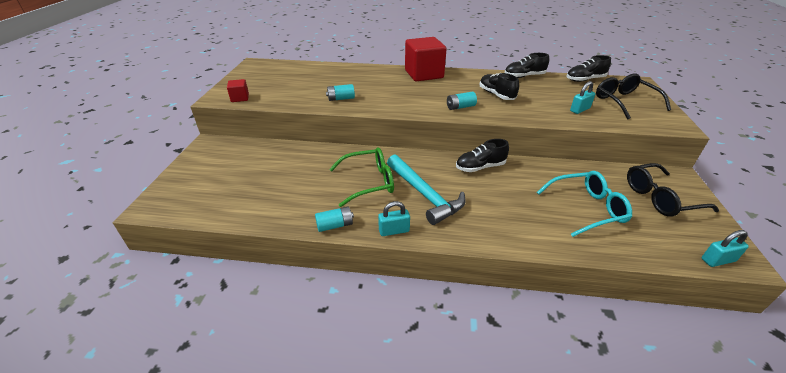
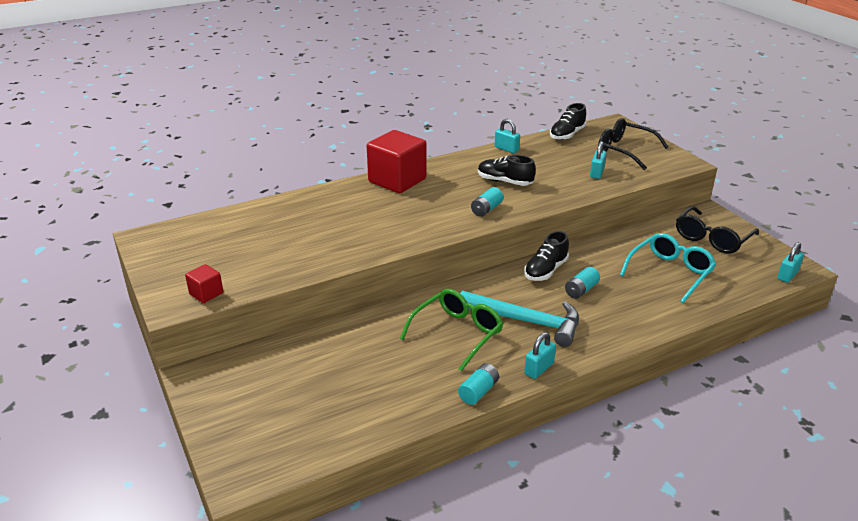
camera: 35 degrees left, 5 degrees down
turquoise battery [326,84,355,101] -> turquoise battery moved to [565,267,600,299]
black shoe [505,53,549,78] -> turquoise padlock [495,119,520,153]

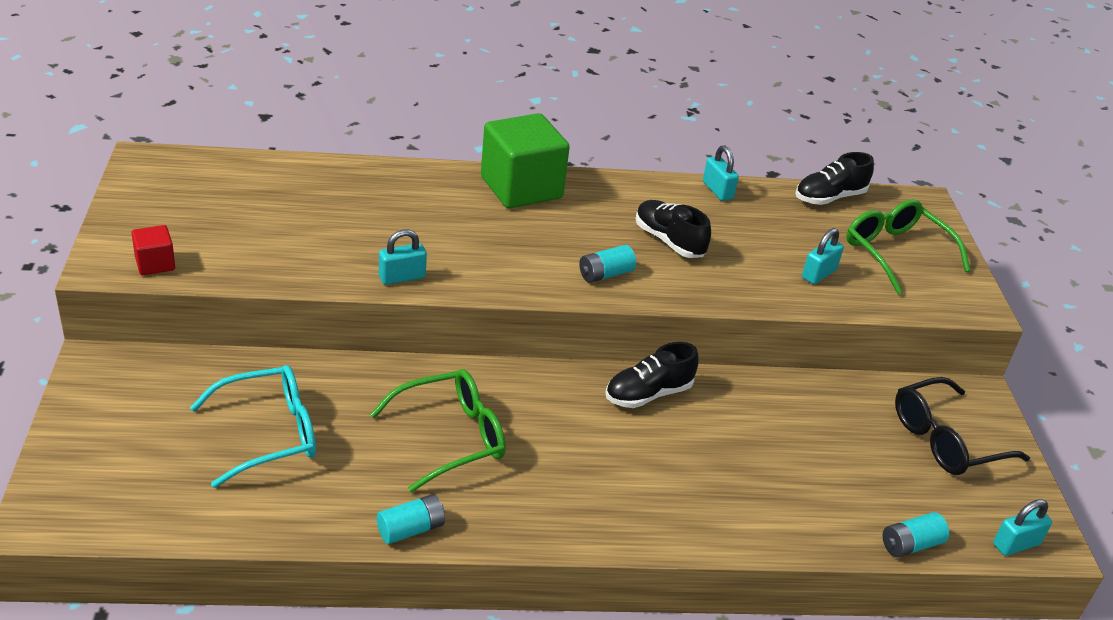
camera: 20 degrees right, 5 degrees up
red cube [367,130,427,193] -> green cube [481,113,570,208]
turquoise hammer [460,291,579,347] -> none
turquoise padlock [524,332,556,379] -> turquoise padlock moved to [379,229,427,285]
turquoise battery [565,267,600,299] -> turquoise battery moved to [883,512,949,557]
black glasses [598,118,669,170] -> green glasses [846,199,971,294]
turquoise glasses [620,233,716,303] -> turquoise glasses moved to [190,365,316,488]

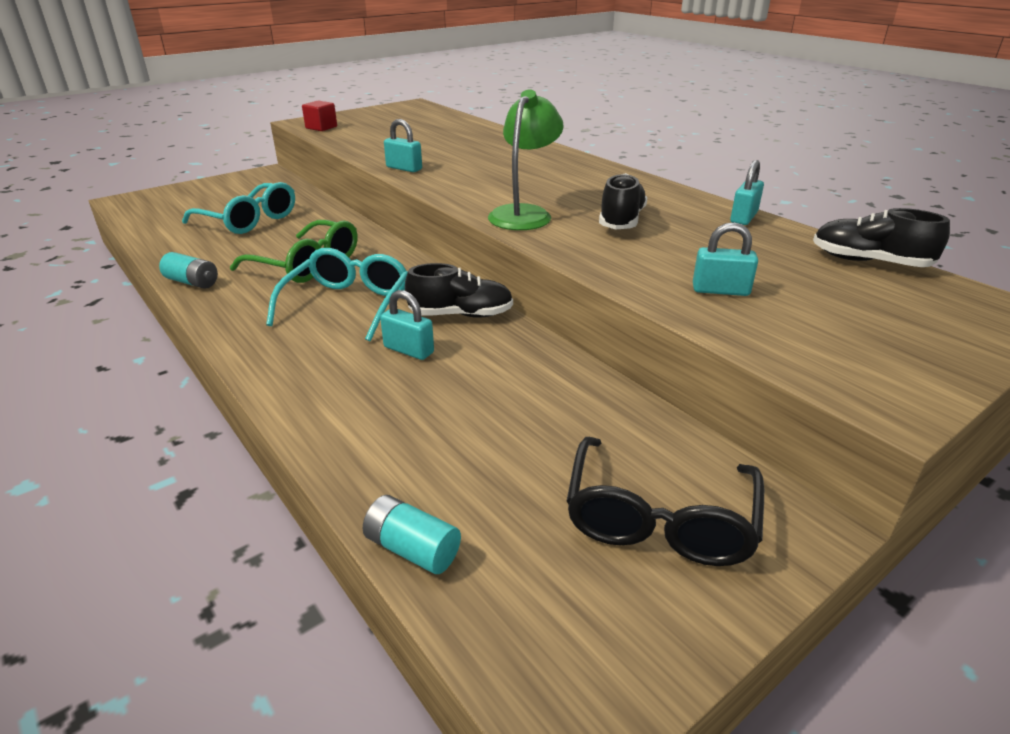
camera: 60 degrees right, 5 degrees down
green cube [481,113,570,208] -> none
turquoise battery [579,245,636,283] -> green lamp [488,89,563,230]
black shoe [606,342,699,408] -> black shoe turned 150 degrees clockwise [405,263,513,318]
green glasses [846,199,971,294] -> none
black glasses [895,377,1030,475] -> black glasses turned 105 degrees counterclockwise [567,437,764,566]
turquoise padlock [993,499,1052,556] -> turquoise padlock moved to [380,290,434,360]
none -> turquoise glasses [266,248,408,341]

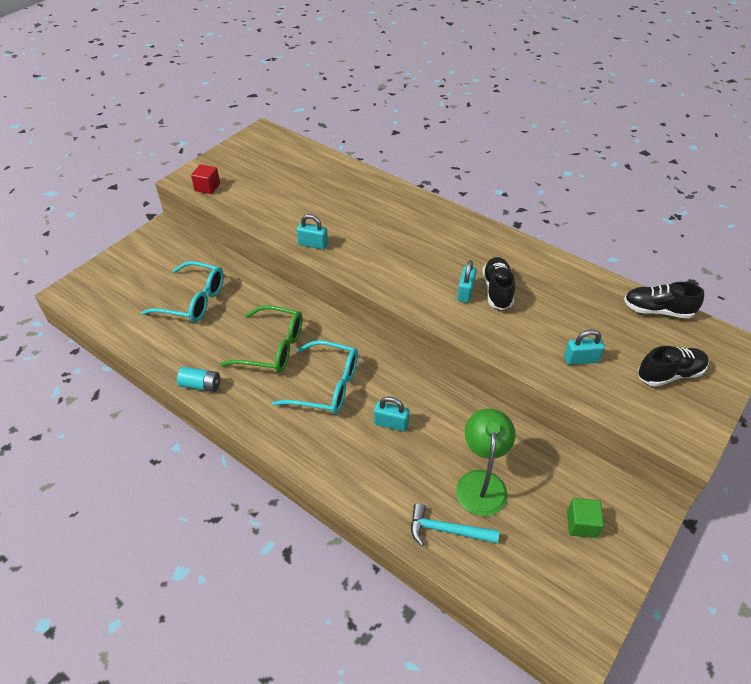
camera: 15 degrees left, 15 degrees up
turquoise glasses [266,248,408,341] -> turquoise glasses turned 105 degrees clockwise [272,340,358,414]
turquoise battery [363,495,461,574] -> none
black shoe [405,263,513,318] -> black shoe moved to [638,346,709,387]
green lamp [488,89,563,230] -> green lamp moved to [456,409,515,516]
black glasses [567,437,764,566] -> green cube [567,498,604,538]
turquoise padlock [730,160,764,225] -> turquoise padlock moved to [457,260,477,303]
none -> turquoise hammer [411,503,499,546]

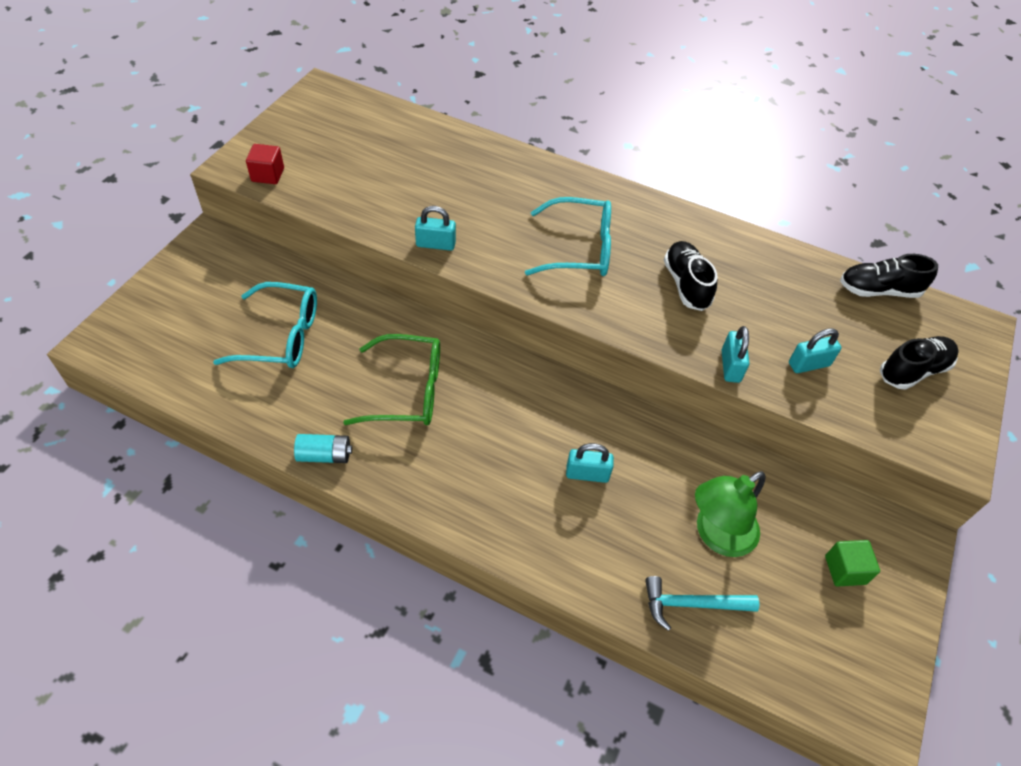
camera: 15 degrees left, 5 degrees up
turquoise glasses [272,340,358,414] -> turquoise glasses moved to [525,197,611,276]
green lamp [456,409,515,516] -> green lamp turned 120 degrees counterclockwise [695,471,766,557]
turquoise padlock [457,260,477,303] -> turquoise padlock moved to [722,326,749,383]

